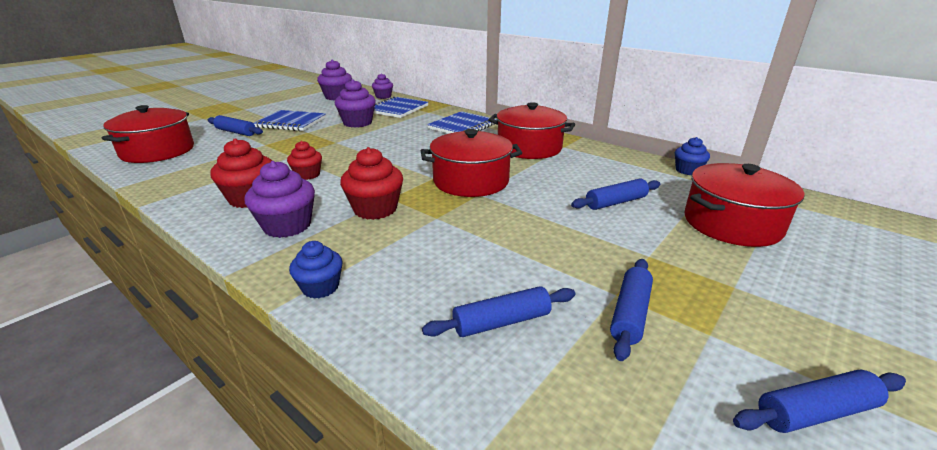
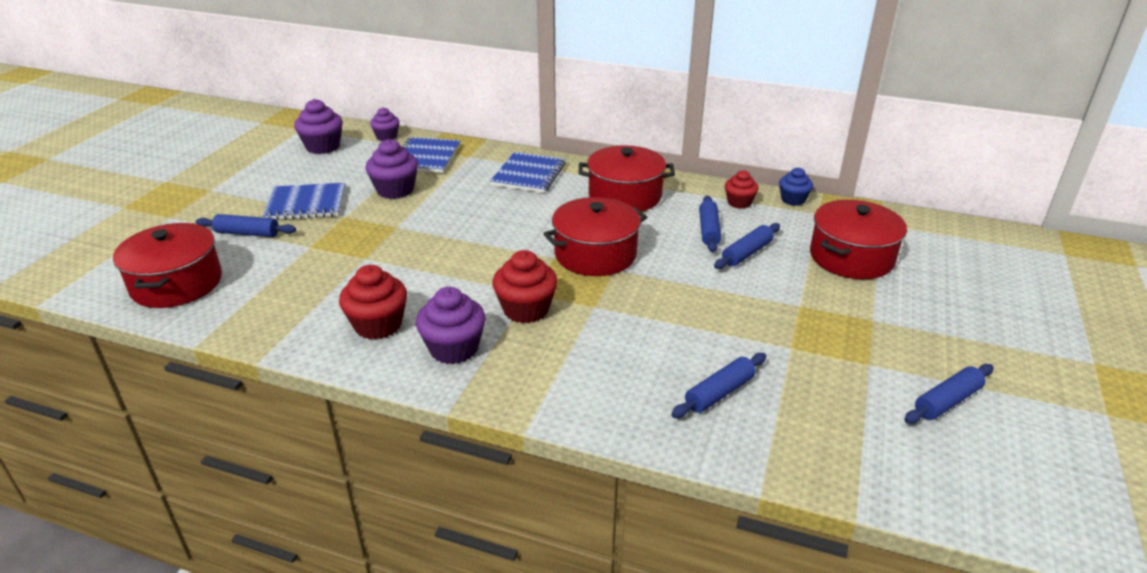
camera: 20 degrees left, 5 degrees up
red cupcake [287,141,322,180] -> red cupcake moved to [725,170,759,209]
blue cupcake [289,241,343,299] -> none
blue rolling pin [610,259,653,361] -> blue rolling pin moved to [699,196,721,252]

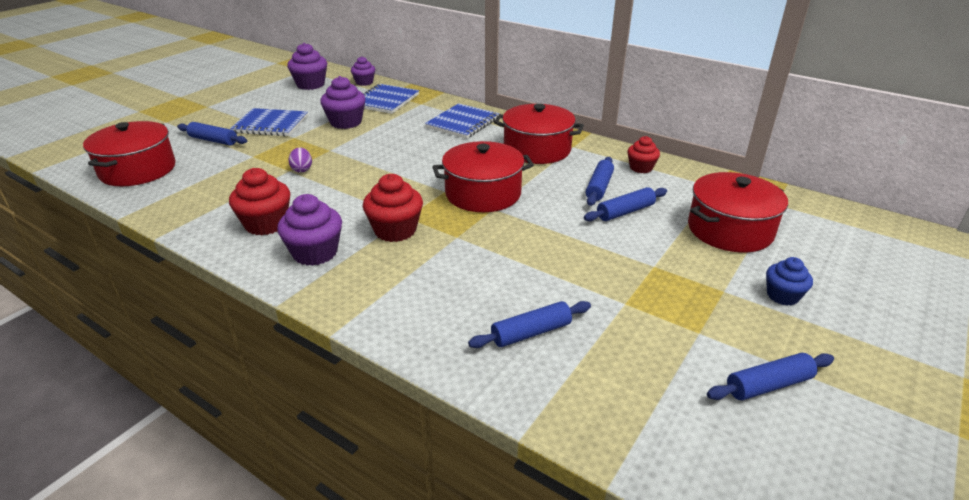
camera: 15 degrees right, 0 degrees up
blue cupcake [779,168,813,206] -> blue cupcake moved to [766,257,813,306]
none -> purple egg [289,148,312,173]

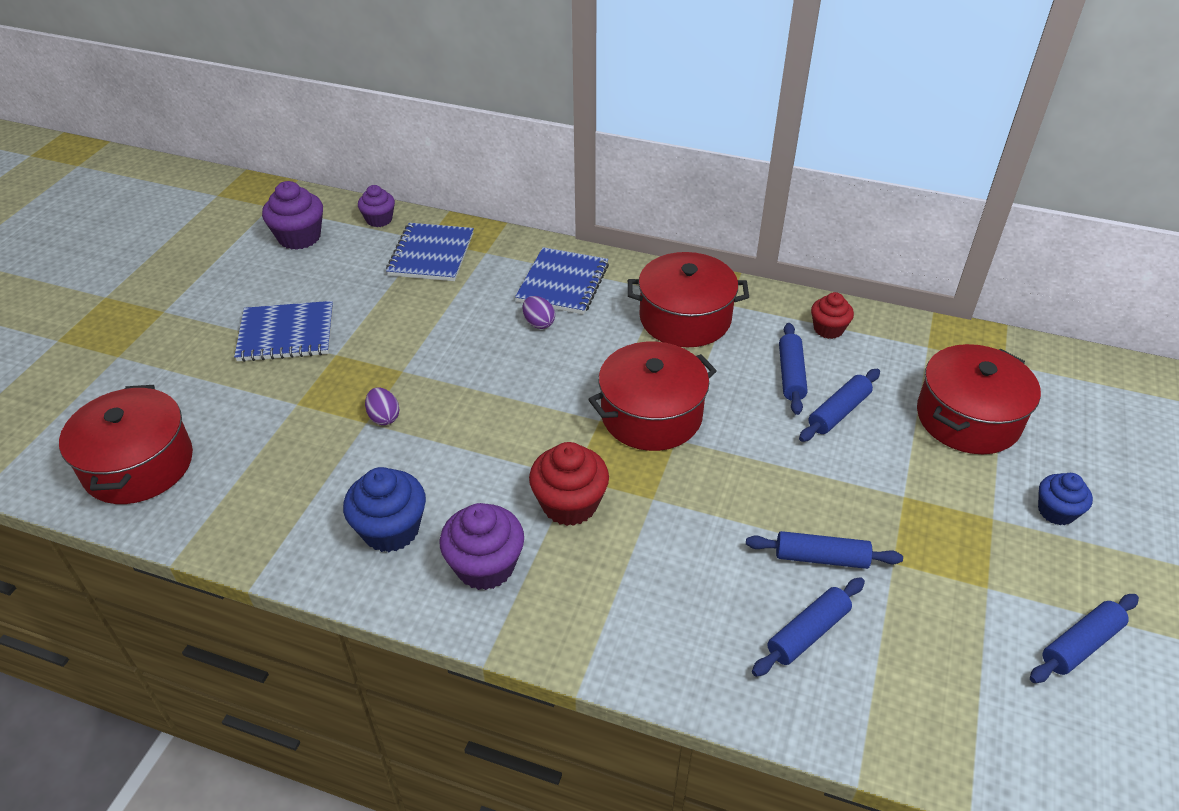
camera: 15 degrees left, 10 degrees up
blue rolling pin [177,122,247,146] -> blue rolling pin moved to [746,531,903,569]
red cupcake [229,168,290,235] -> blue cupcake [343,467,426,552]
purple cupcake [320,76,366,129] -> none
none -> purple egg [523,296,555,329]

